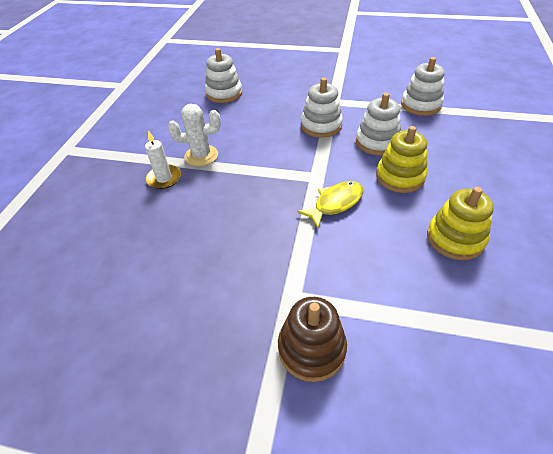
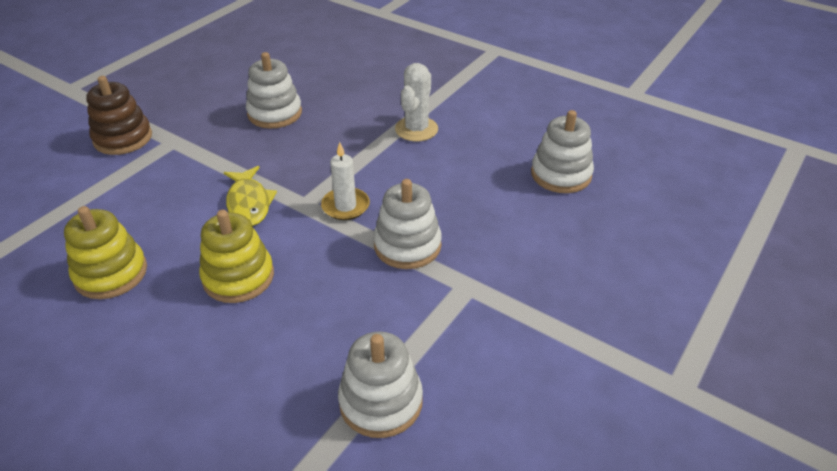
camera: 110 degrees right, 5 degrees down
white candle [145,131,181,189] -> white candle moved to [321,142,370,220]
white stacking toy [356,93,401,155] -> white stacking toy moved to [246,52,302,129]

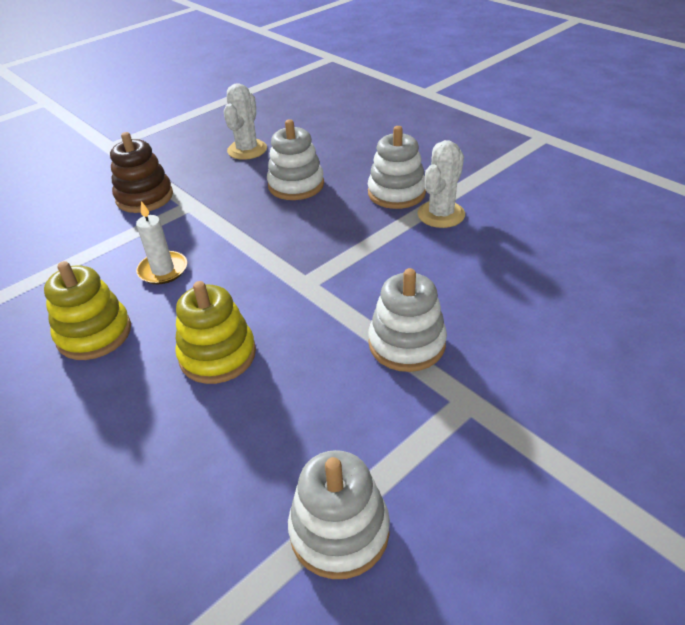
camera: 15 degrees right, 0 degrees up
yellow fish [224,166,277,226] -> none
white candle [321,142,370,220] -> white candle moved to [136,201,187,284]
white stacking toy [531,110,594,193] -> white stacking toy moved to [368,126,426,209]
none -> white cactus [224,83,267,160]

